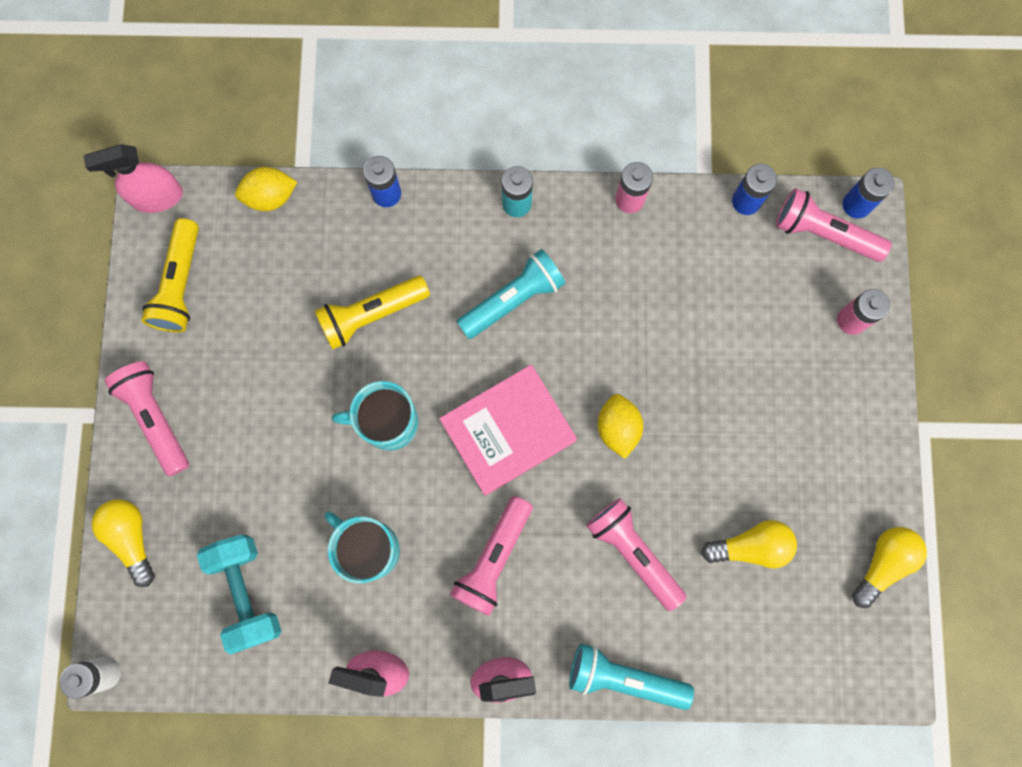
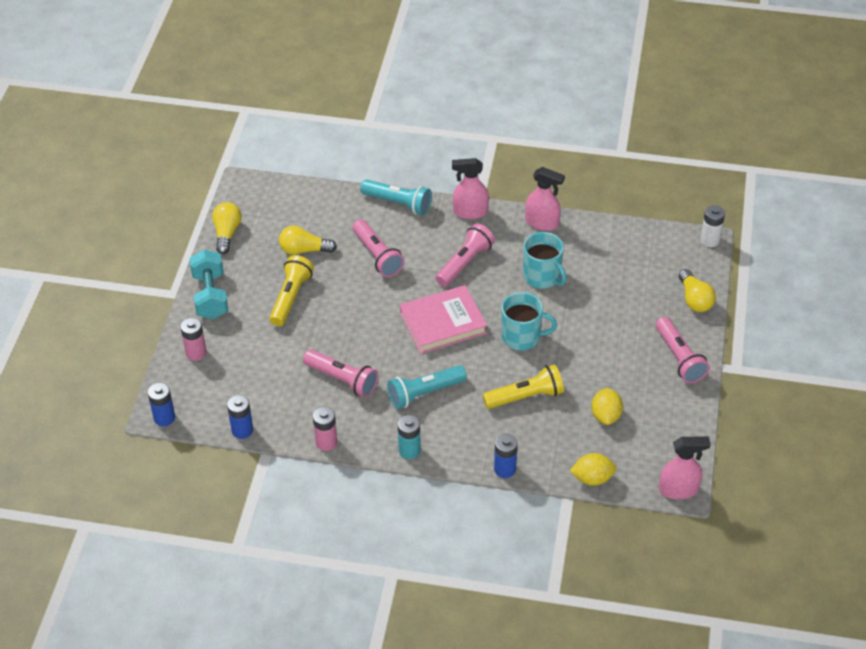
camera: 170 degrees left, 30 degrees down
yellow flashlight [141,218,199,332] -> yellow flashlight moved to [269,255,314,326]
turquoise dumbbell [197,534,281,654] -> turquoise dumbbell moved to [189,250,229,319]
yellow lemon [597,394,643,459] -> yellow lemon moved to [591,388,623,425]
pink flashlight [776,188,892,262] -> pink flashlight moved to [303,350,379,398]
yellow light bulb [852,527,927,608] -> yellow light bulb turned 135 degrees clockwise [212,202,241,254]

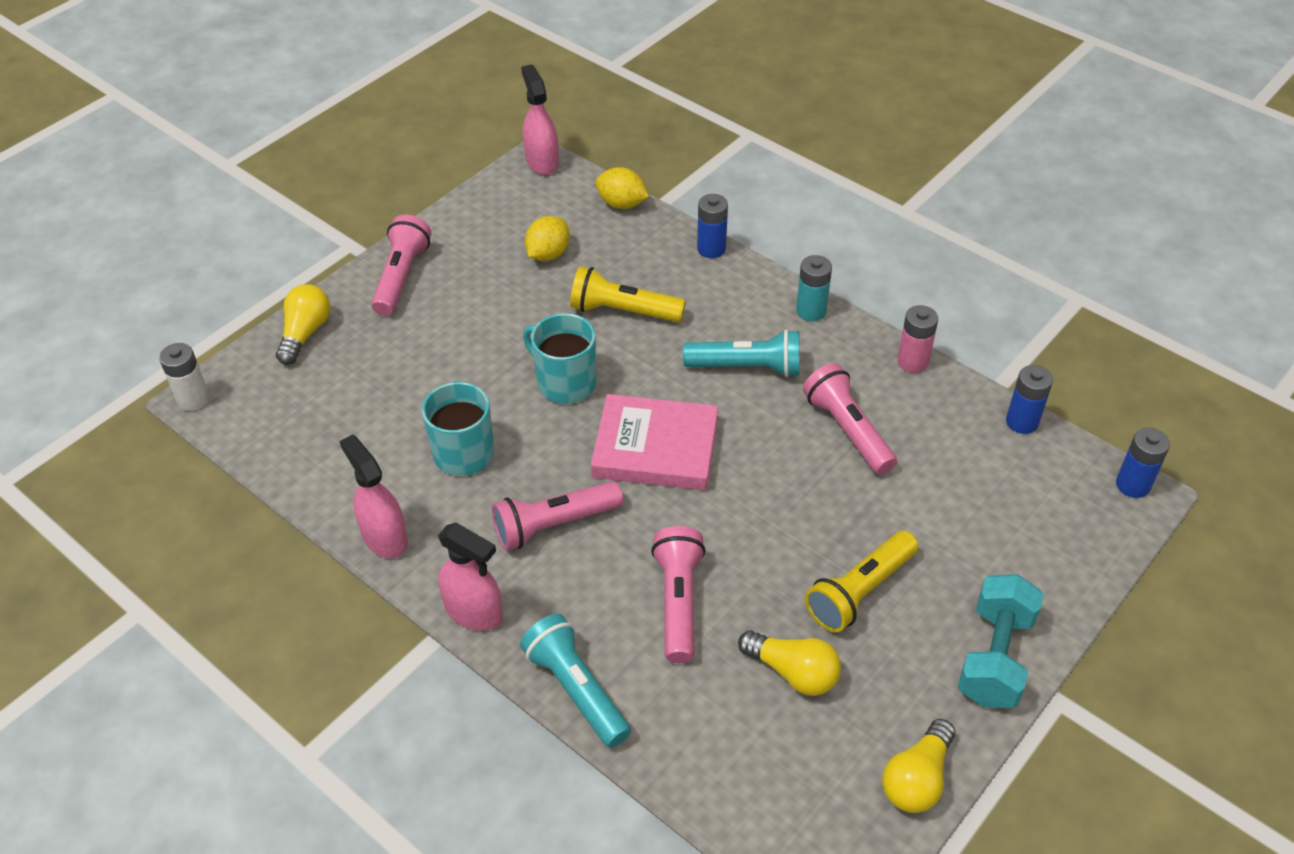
camera: 150 degrees left, 0 degrees up
pink battery [180,318,207,361] -> none
pink spray bottle [659,437,711,499] -> pink spray bottle turned 45 degrees clockwise [521,64,559,175]

